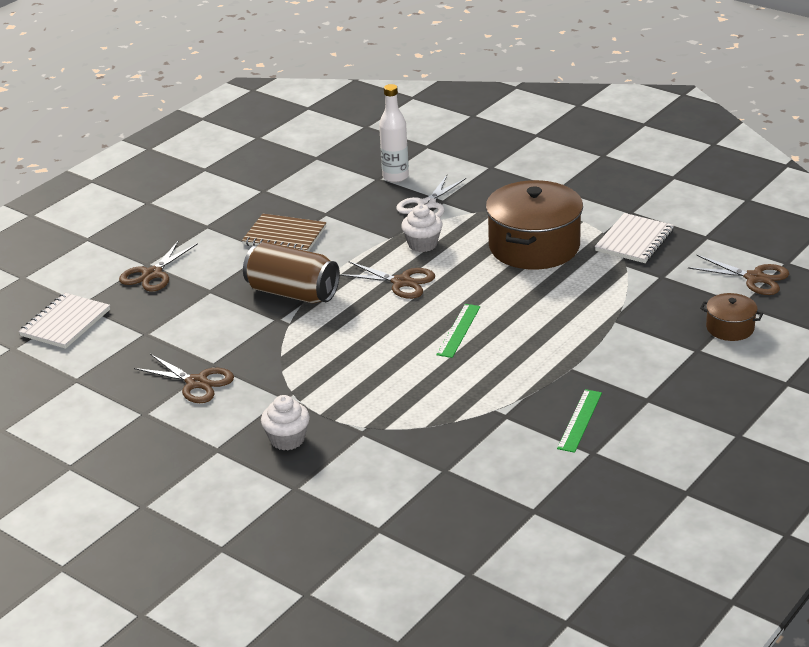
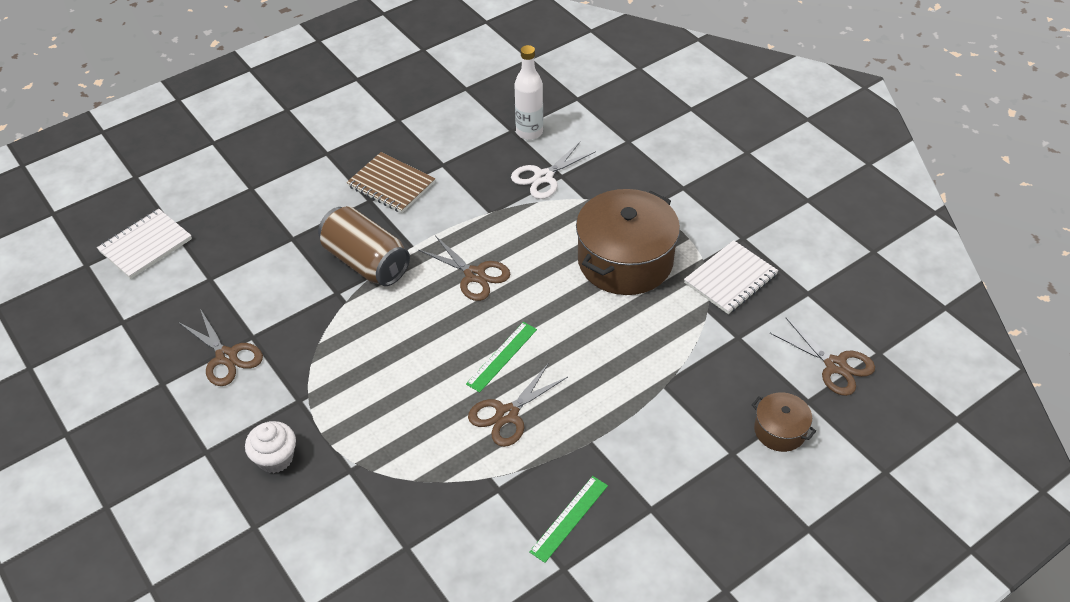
camera: 15 degrees right, 15 degrees up
brown scissors [119,240,198,292] -> brown scissors moved to [468,363,568,447]
white cupcake [401,204,443,252] -> none

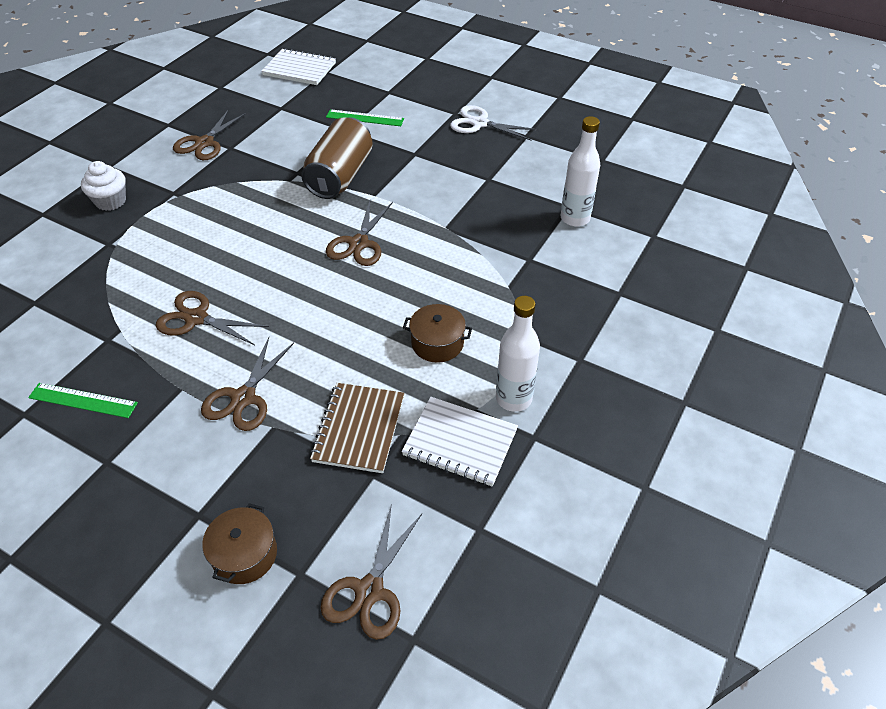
camera: 65 degrees right, 0 degrees up
brown notebook [347,152,435,213] -> brown notebook moved to [310,383,404,473]
green ruler [466,322,537,392] -> green ruler moved to [326,109,404,126]
white scissors [511,142,596,199] -> white scissors moved to [450,105,538,141]
brown pot [576,189,680,295] -> brown pot [403,304,472,363], size x0.48
none -> brown scissors [201,337,294,431]
none -> white bottle [496,296,540,412]

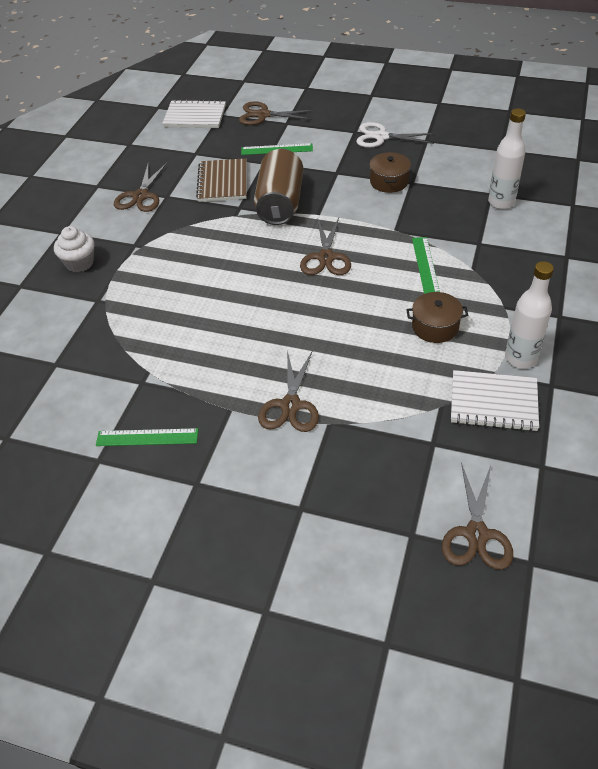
camera: 10 degrees left, 0 degrees up
brown scissors [156,291,269,345] -> brown scissors moved to [239,101,314,125]
brown pot [202,503,277,584] -> brown pot moved to [369,152,411,193]
brown notebook [310,383,404,473] -> brown notebook moved to [196,158,247,202]
none -> green ruler [412,237,440,294]

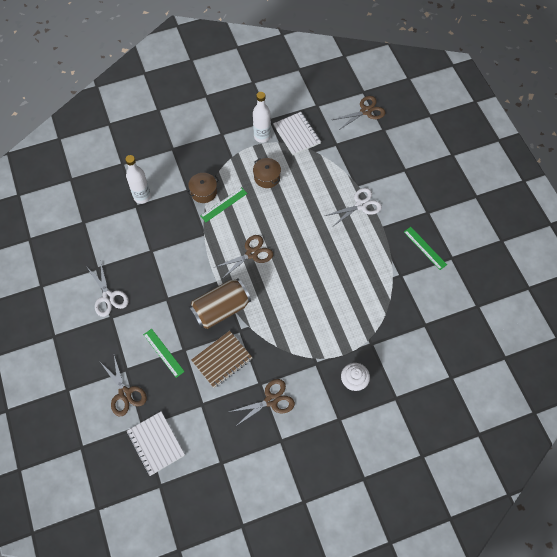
camera: 130 degrees left, 15 degrees up
brown scissors [258,350,319,432] -> white scissors [325,188,382,227]
brown pot [369,152,411,193] -> brown pot moved to [187,173,219,203]

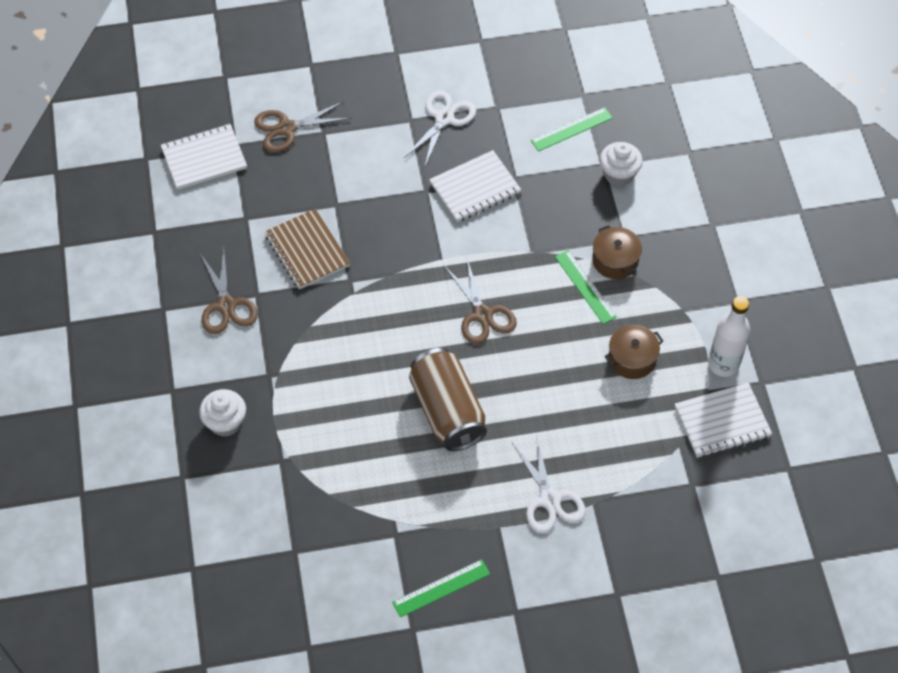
camera: 100 degrees right, 5 degrees down
white scissors [88,260,129,317] -> white scissors turned 135 degrees clockwise [403,91,476,166]
white bottle [125,155,151,204] -> white cupcake [600,142,643,186]
green ruler [143,329,185,378] -> green ruler moved to [531,107,613,151]
brown can [188,278,251,329] -> brown can moved to [409,348,487,451]
brown scissors [333,96,386,130] -> none
none -> white notebook [429,150,521,222]

